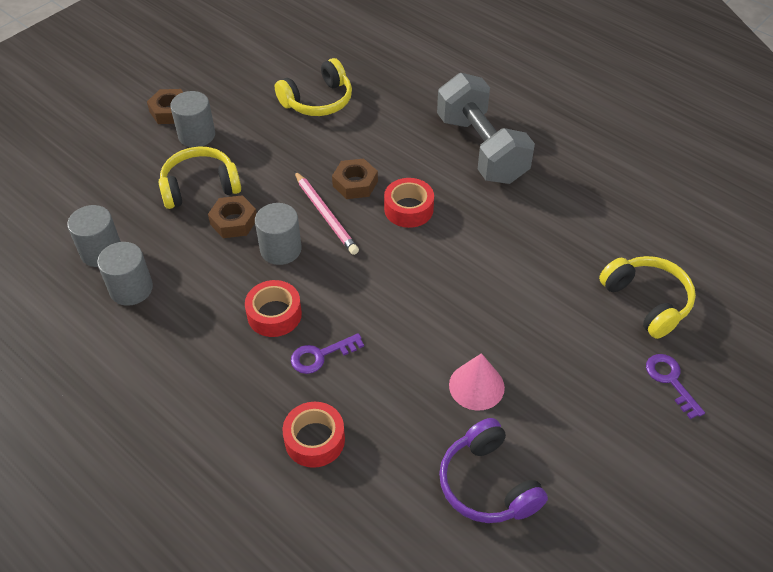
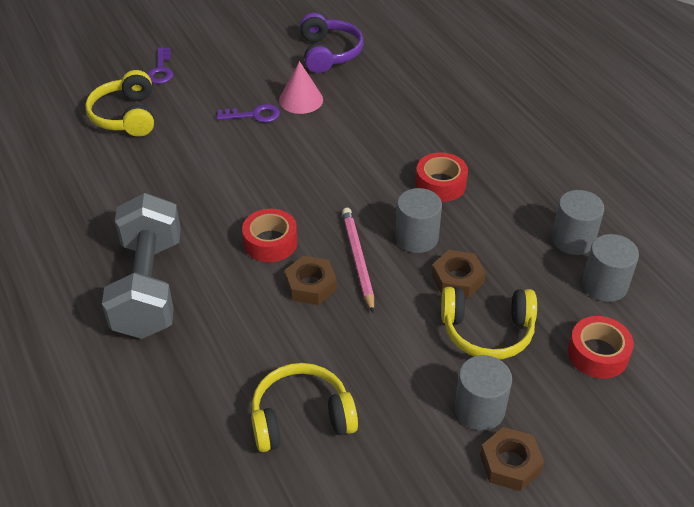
camera: 160 degrees left, 5 degrees down
red tape [283,402,345,468] -> red tape moved to [568,316,634,379]
purple key [291,333,364,374] -> purple key moved to [217,104,280,123]

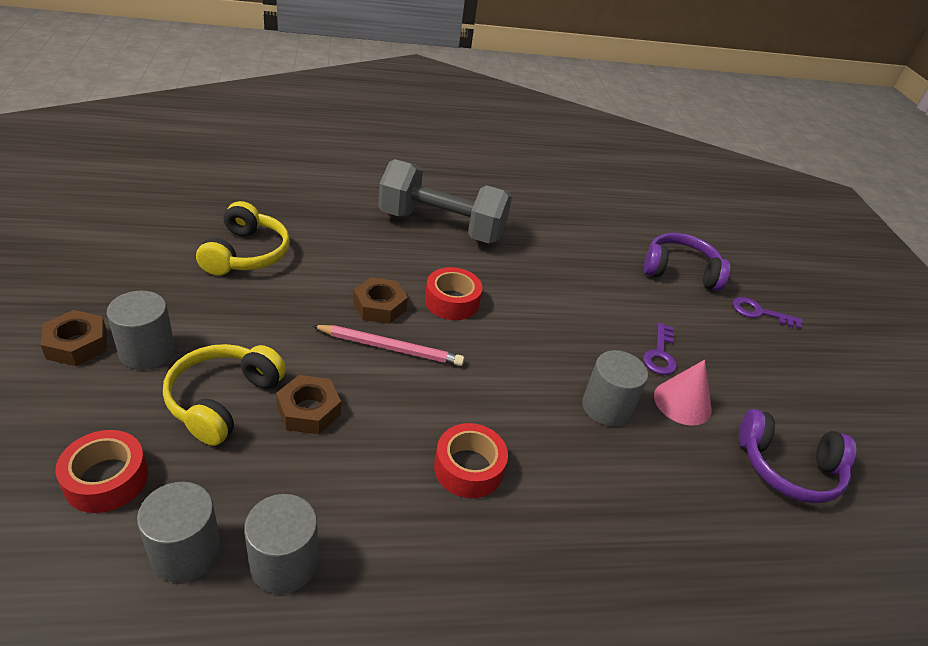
camera: 105 degrees right, 5 degrees down
yellow headphones [85,70,154,137] -> purple headphones [644,233,730,291]
grey cylinder [395,188,442,253] -> grey cylinder moved to [582,350,648,426]

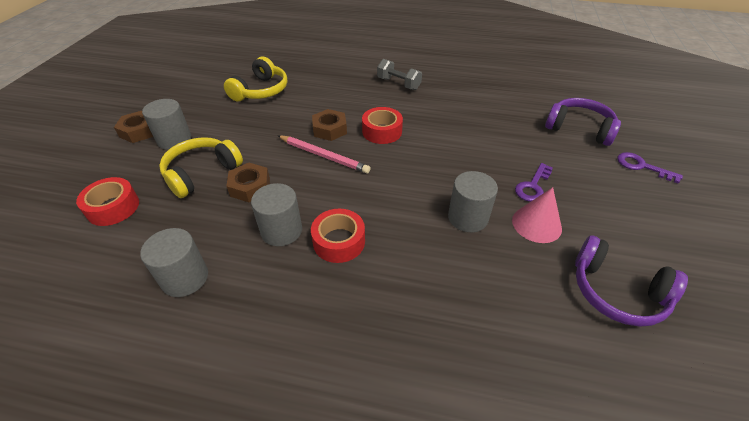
camera: 25 degrees right, 5 degrees up
grey cylinder [137,482,221,583] -> grey cylinder moved to [251,183,302,246]
grey dumbbell [378,159,512,243] -> grey dumbbell [377,59,422,90], size x0.50

